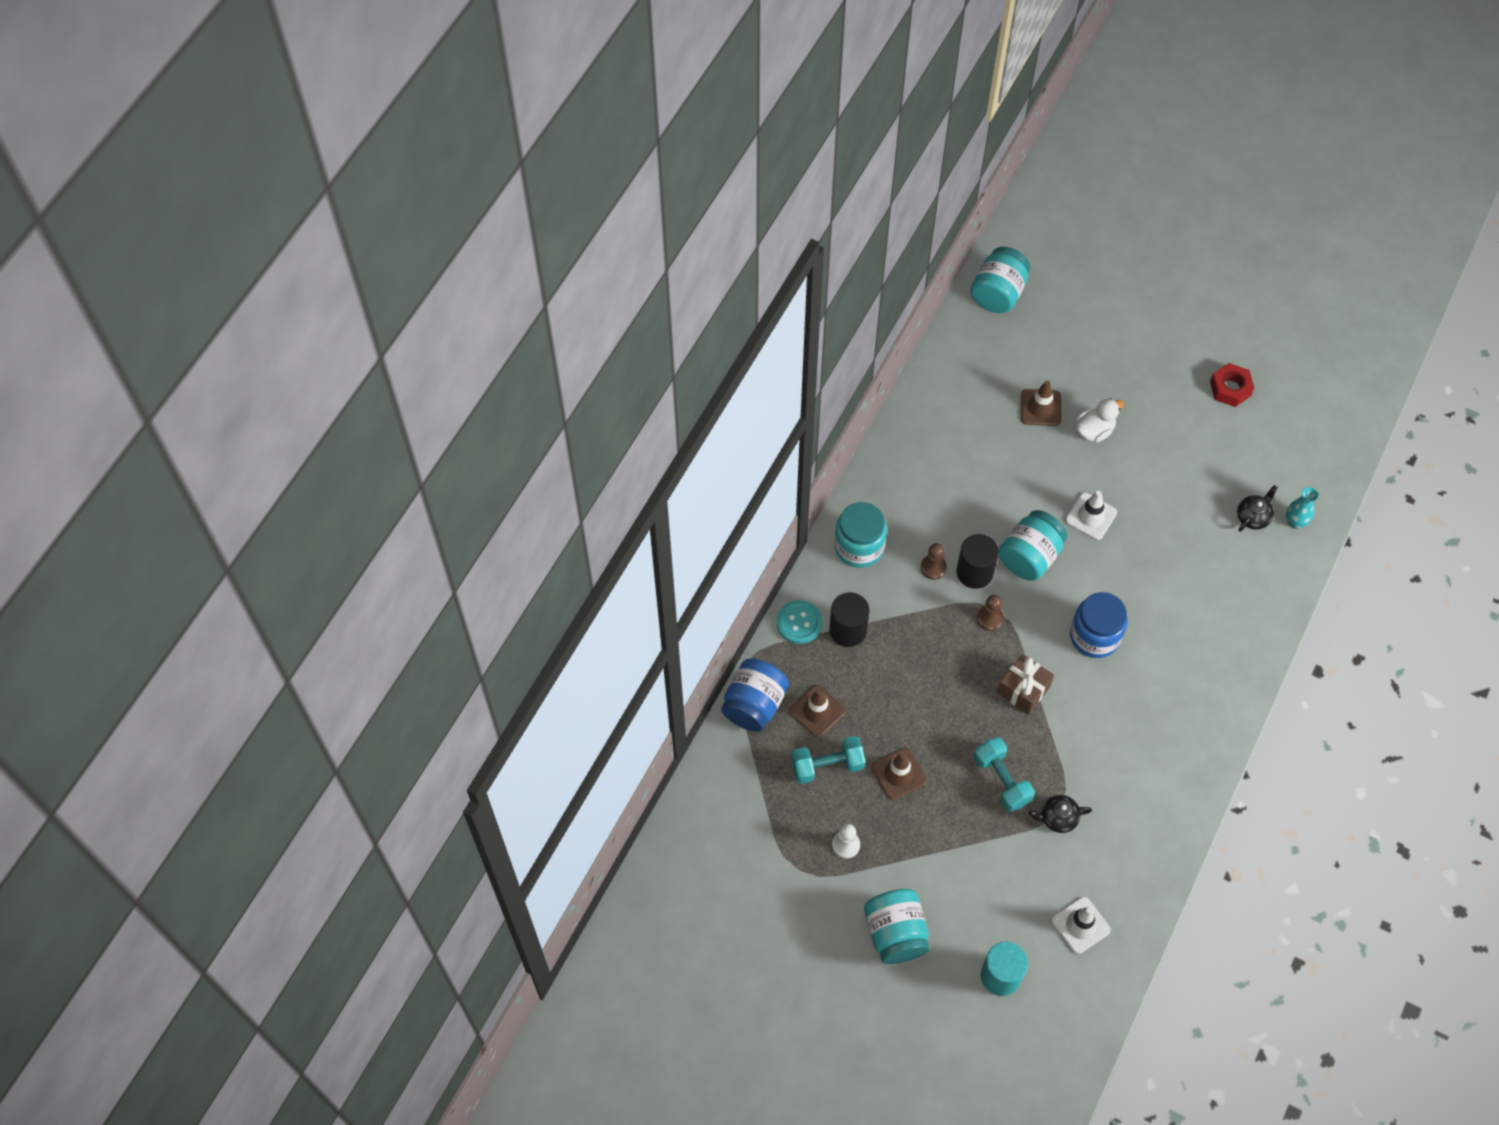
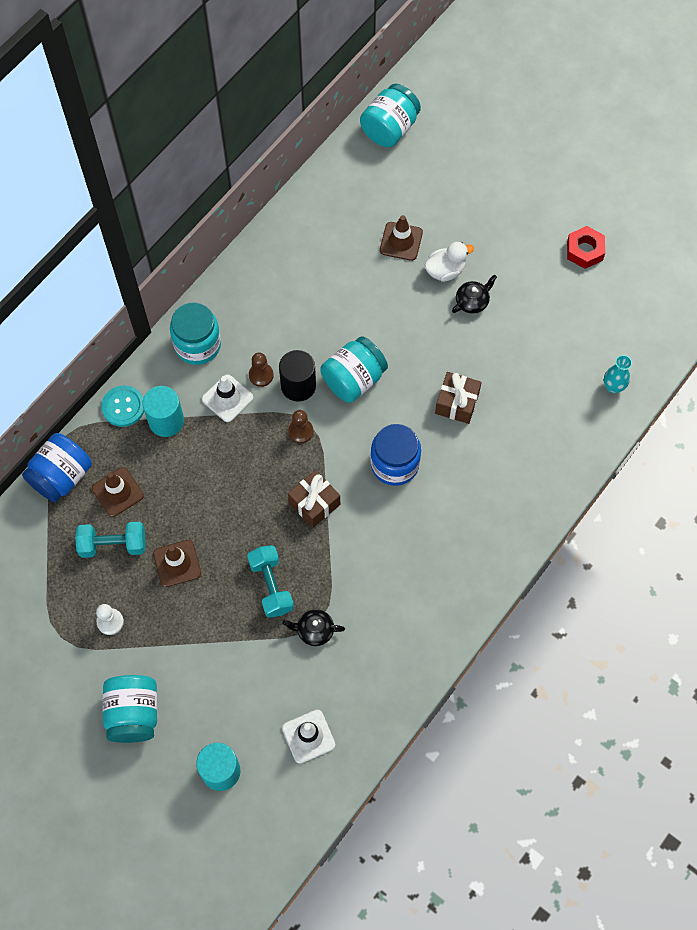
camera: 10 degrees right, 5 degrees up
black cylinder [829,592,870,647] -> turquoise cylinder [142,386,184,437]
white traffic cone [1065,491,1117,540] -> white traffic cone moved to [202,374,253,422]
black teapot [1237,485,1278,532] -> black teapot moved to [452,274,497,314]
none -> brown gift [435,372,482,424]

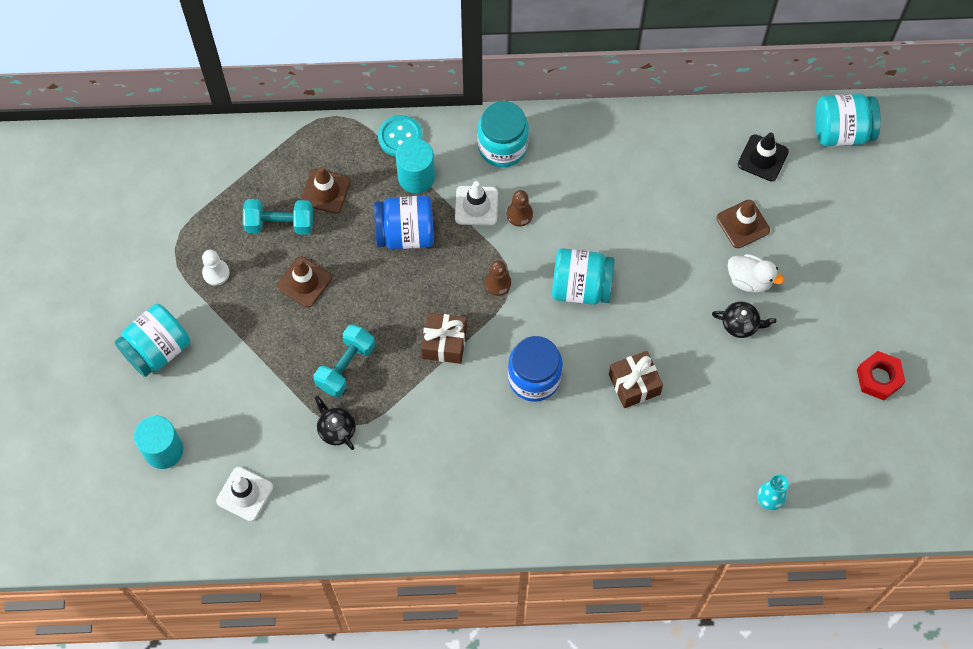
camera: 50 degrees right, 0 degrees up
blue jar [22,433,92,503] -> blue jar moved to [374,196,434,249]
turquoise dumbbell [75,522,146,558] -> turquoise dumbbell turned 45 degrees counterclockwise [243,199,313,235]
black cylinder [279,350,316,402] -> none
none -> black traffic cone [738,132,789,181]

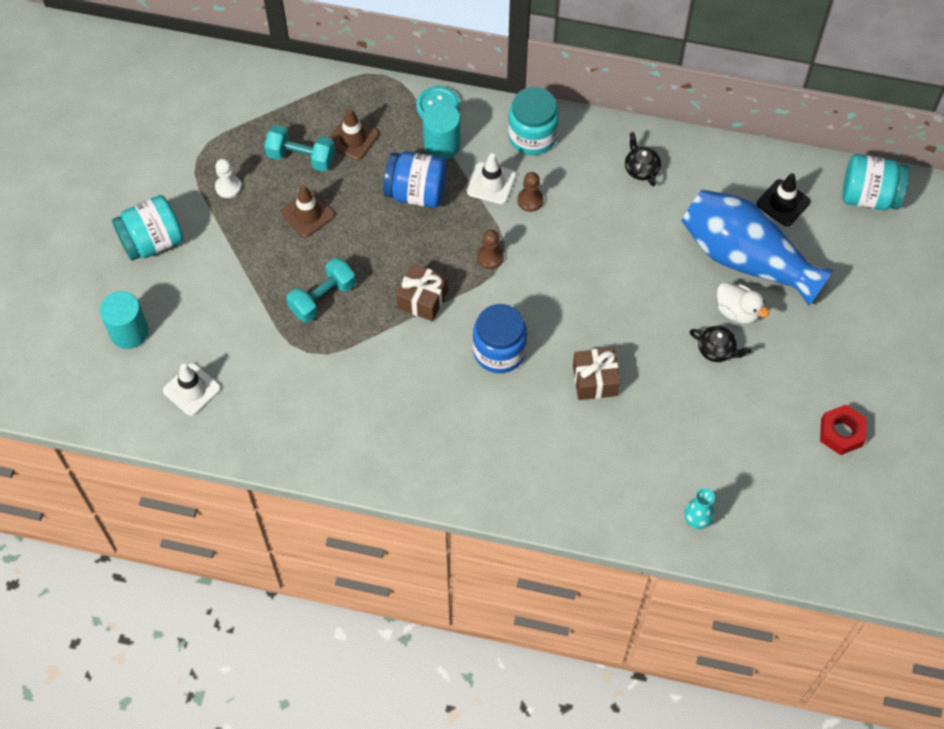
camera: 15 degrees right, 5 degrees down
black teapot [315,396,356,450] -> black teapot moved to [625,132,661,186]
turquoise jar [552,248,615,305] -> none
brown traffic cone [717,200,770,248] -> blue vase [682,189,833,306]

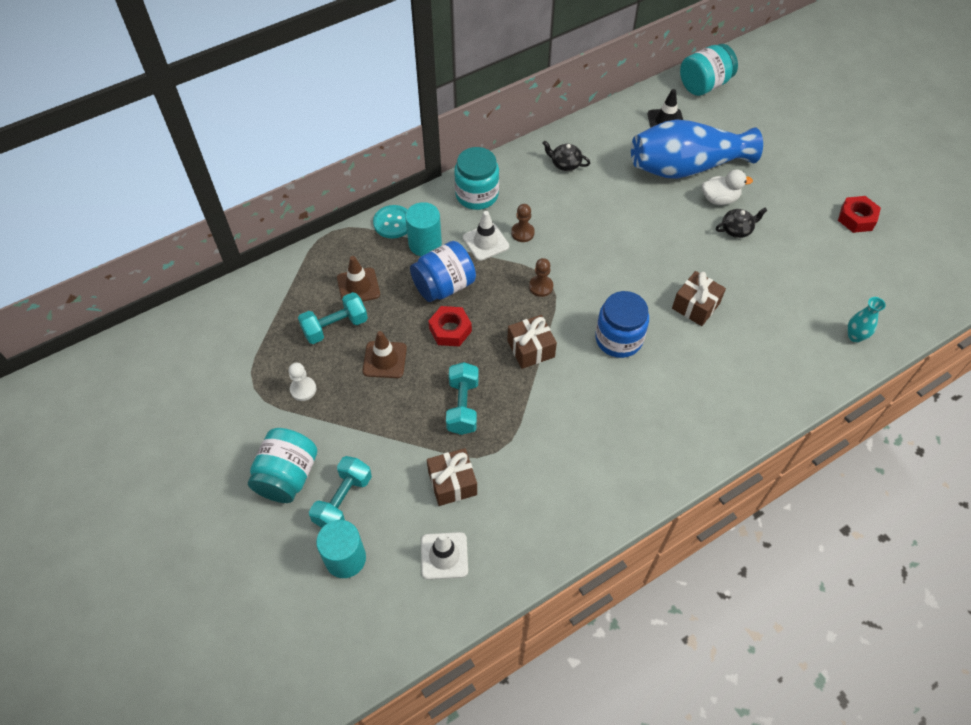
camera: 45 degrees left, 5 degrees down
none -> turquoise dumbbell [309,456,372,528]
none -> brown gift [427,448,477,506]
none -> red nut [428,306,472,346]

